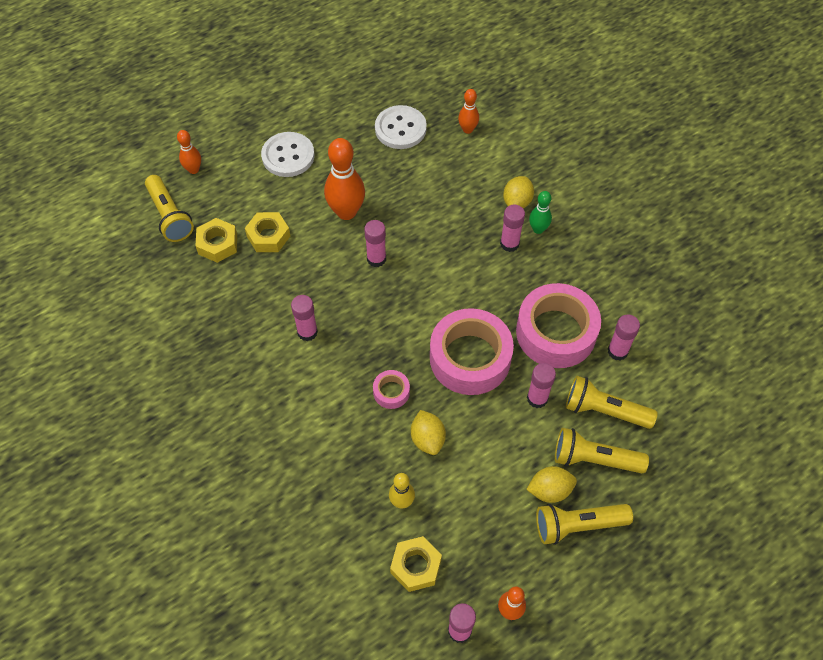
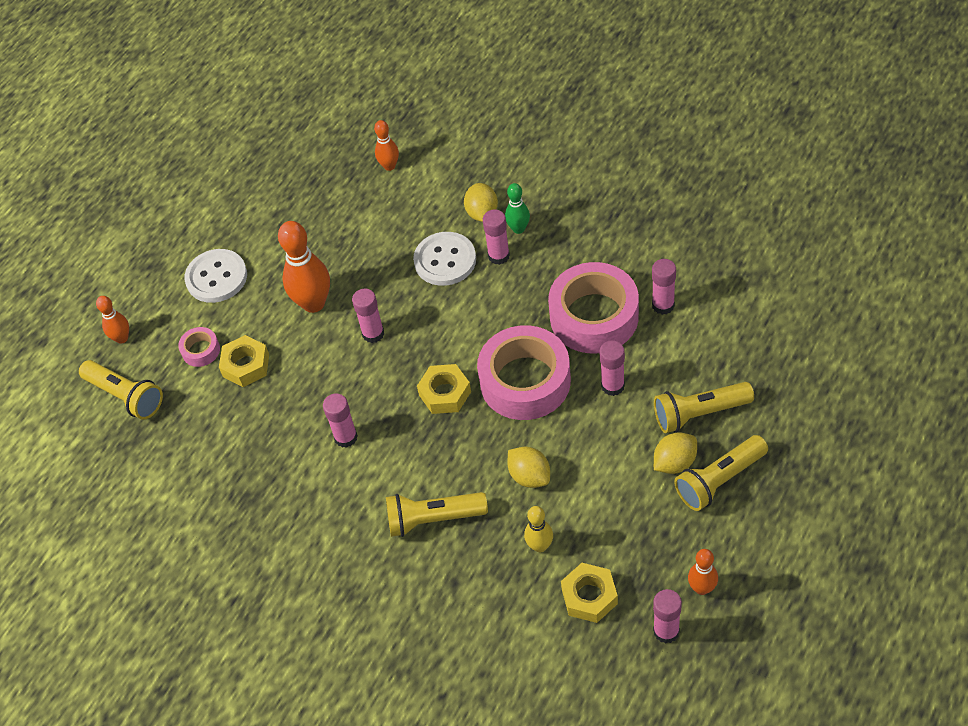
camera: 20 degrees left, 5 degrees down
yellow nut [195,218,237,263] -> yellow nut moved to [417,364,471,414]
pink tape [373,370,410,409] -> pink tape moved to [178,327,220,367]
white button [375,105,427,149] -> white button moved to [413,232,476,286]
yellow flashlight [566,376,658,429] -> yellow flashlight moved to [386,492,488,537]

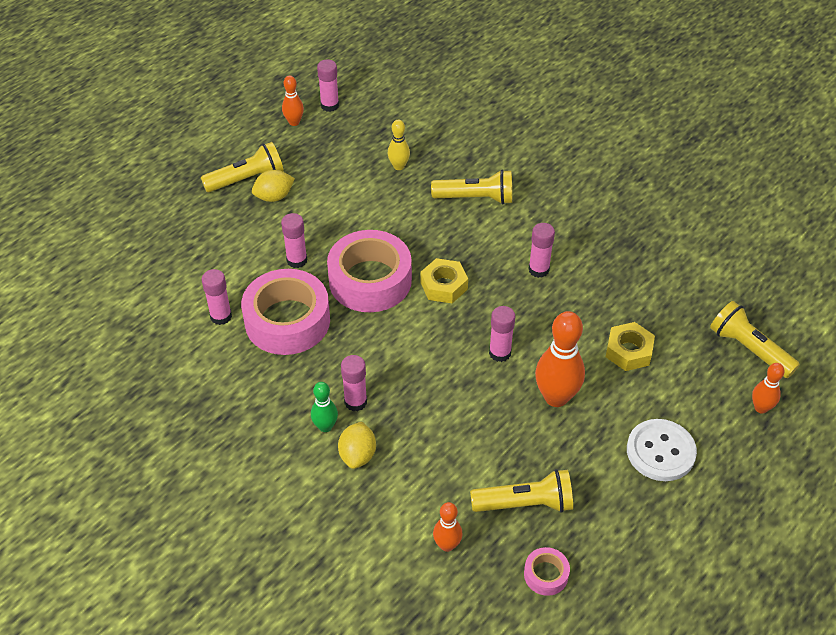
camera: 175 degrees left, 5 degrees down
pink tape [178,327,220,367] -> pink tape moved to [524,547,570,596]
white button [413,232,476,286] -> none
yellow lemon [508,447,550,488] -> none
yellow nut [561,563,618,623] -> none
yellow flashlight [654,382,754,433] -> yellow flashlight moved to [470,469,573,513]

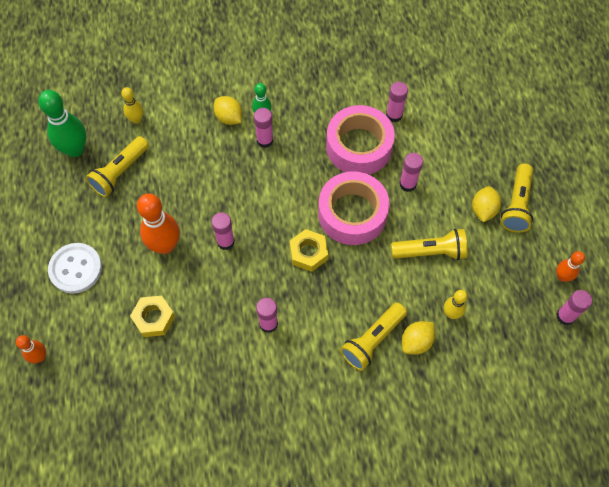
camera: 130 degrees right, 15 degrees up
orange bowling pin [433,502,462,552] -> yellow bowling pin [121,87,143,124]
pink tape [524,547,570,596] -> green bowling pin [38,90,86,157]
yellow flashlight [710,301,800,378] -> yellow flashlight moved to [391,229,467,260]
none -> yellow lemon [402,321,435,355]

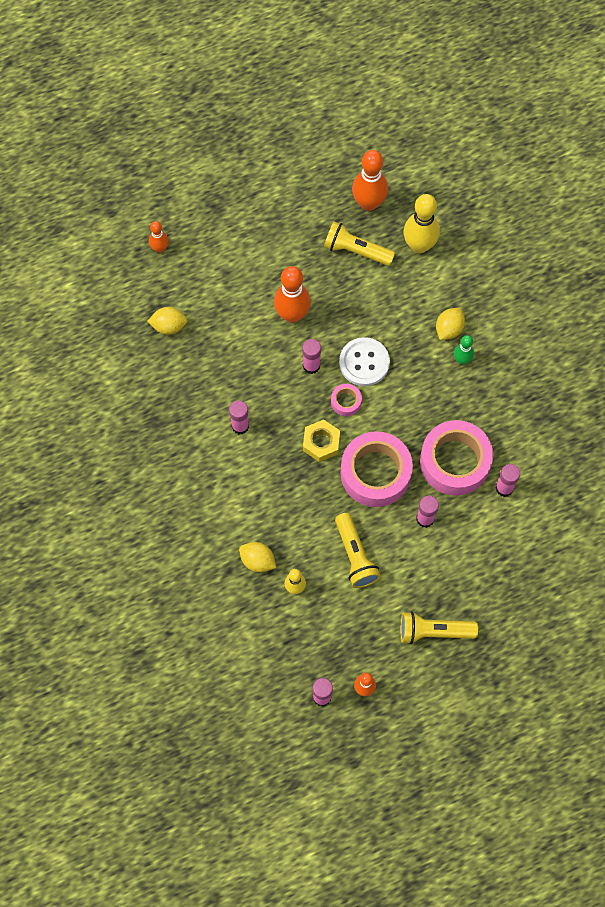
camera: 75 degrees right, 5 degrees up
green bowling pin [38,90,86,157] -> orange bowling pin [352,150,388,211]
white button [48,243,102,294] -> white button moved to [339,337,390,386]
yellow bowling pin [121,87,143,124] -> yellow bowling pin [404,194,440,253], size x1.82
yellow nut [130,296,175,337] -> none
pink glue stick [254,108,273,148] -> none
yellow flashlight [340,303,407,371] -> none
yellow lemon [472,186,501,222] -> yellow lemon moved to [147,307,188,335]
none -> pink tape [331,384,362,416]

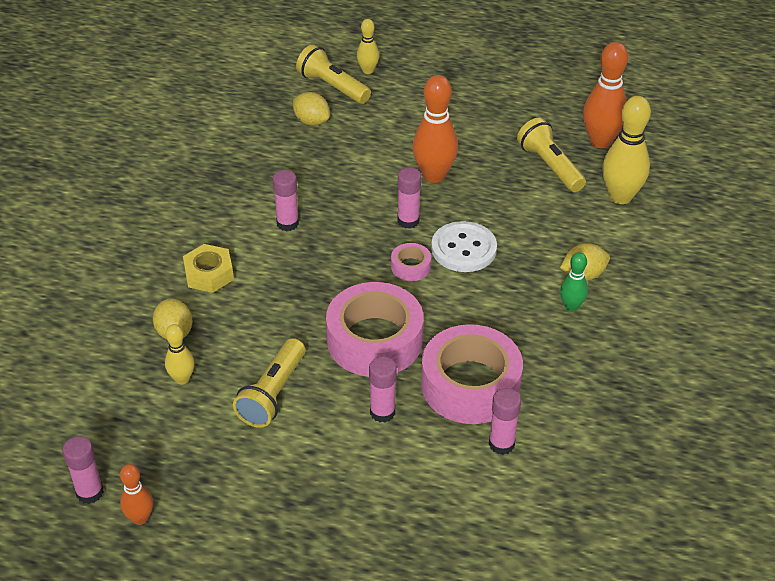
camera: 40 degrees right, 25 degrees down
orange bowling pin [149,221,169,253] -> yellow bowling pin [357,19,379,74]
yellow nut [303,419,340,462] -> yellow nut moved to [183,244,234,293]
yellow flashlight [400,611,478,644] -> yellow flashlight moved to [296,44,371,104]

